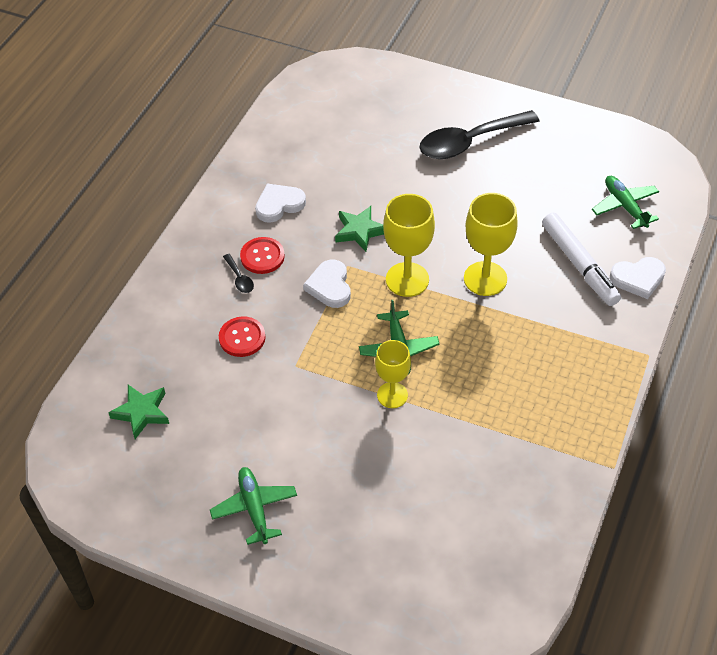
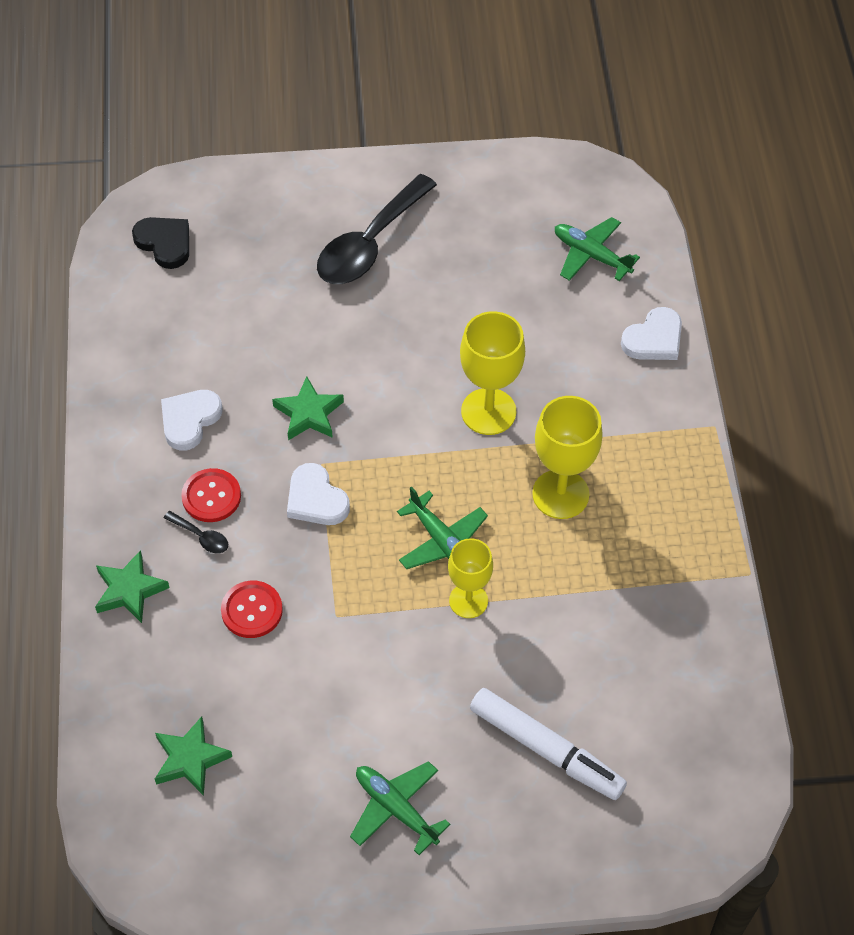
camera: 30 degrees left, 5 degrees up
yellow goblet [383,194,435,297] -> yellow goblet moved to [532,396,603,519]
white marker [542,213,621,306] -> white marker moved to [470,688,627,800]
none -> green star [95,550,169,623]
none -> black heart [132,217,189,269]

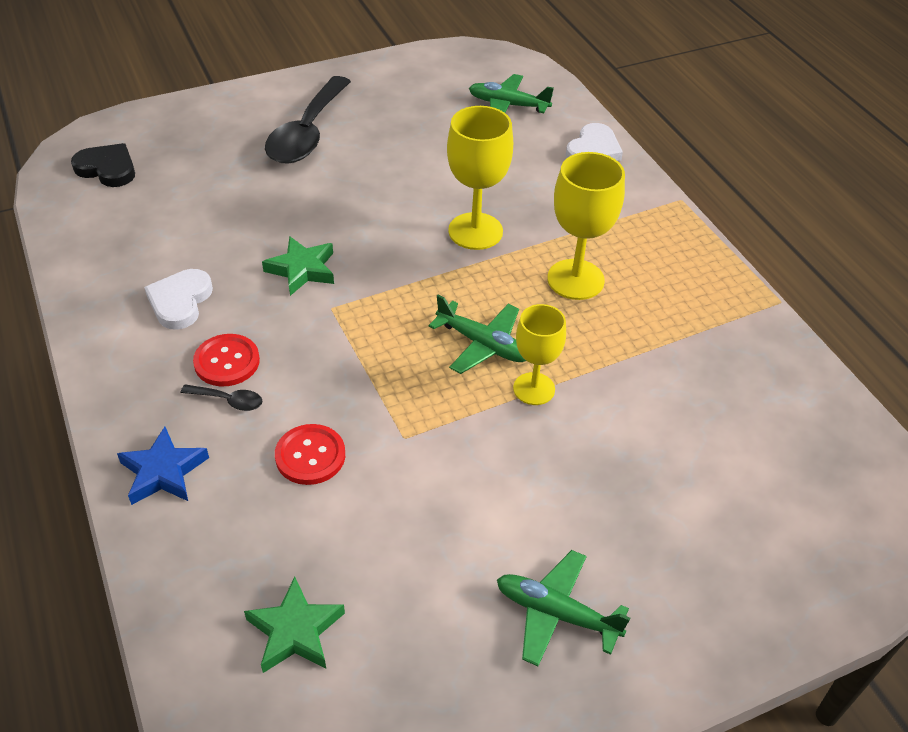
camera: 20 degrees left, 10 degrees down
green star [95,550,169,623] -> blue star [117,427,209,505]
white heart [287,463,350,525] -> none
white marker [470,688,627,800] -> none

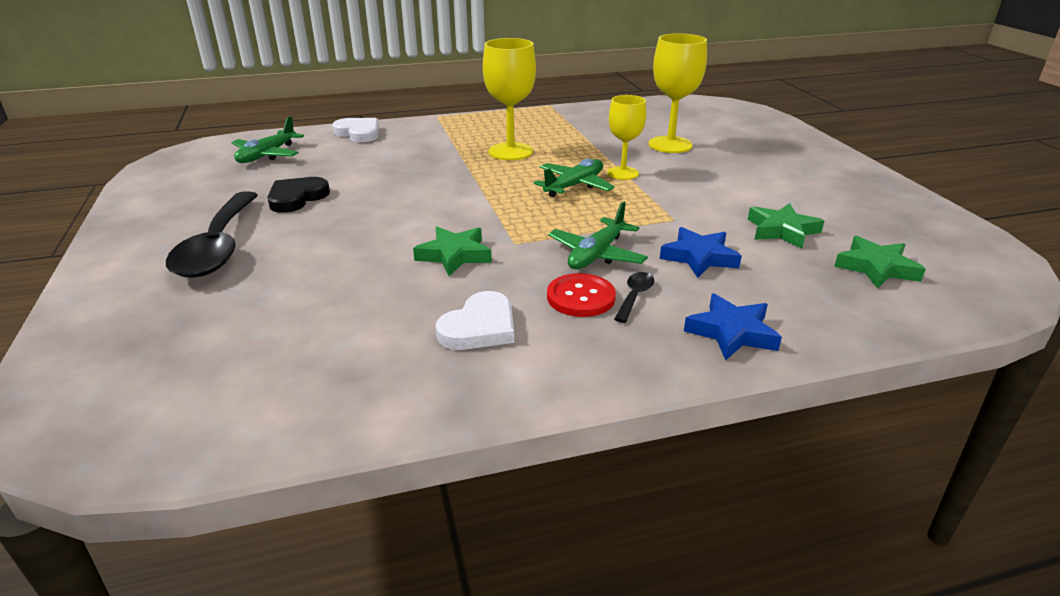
camera: 80 degrees left, 15 degrees down
black heart [71,143,135,187] -> black heart moved to [267,177,330,213]
white heart [144,269,213,330] -> white heart turned 75 degrees counterclockwise [436,291,514,350]
black spoon [265,76,351,164] -> black spoon turned 60 degrees clockwise [166,191,258,278]
red button [275,424,345,485] -> blue star [660,227,742,278]
yellow goblet [447,106,513,250] -> yellow goblet moved to [649,33,707,153]
green plane [497,550,630,666] -> green plane moved to [548,201,648,269]
none -> green star [748,203,824,249]

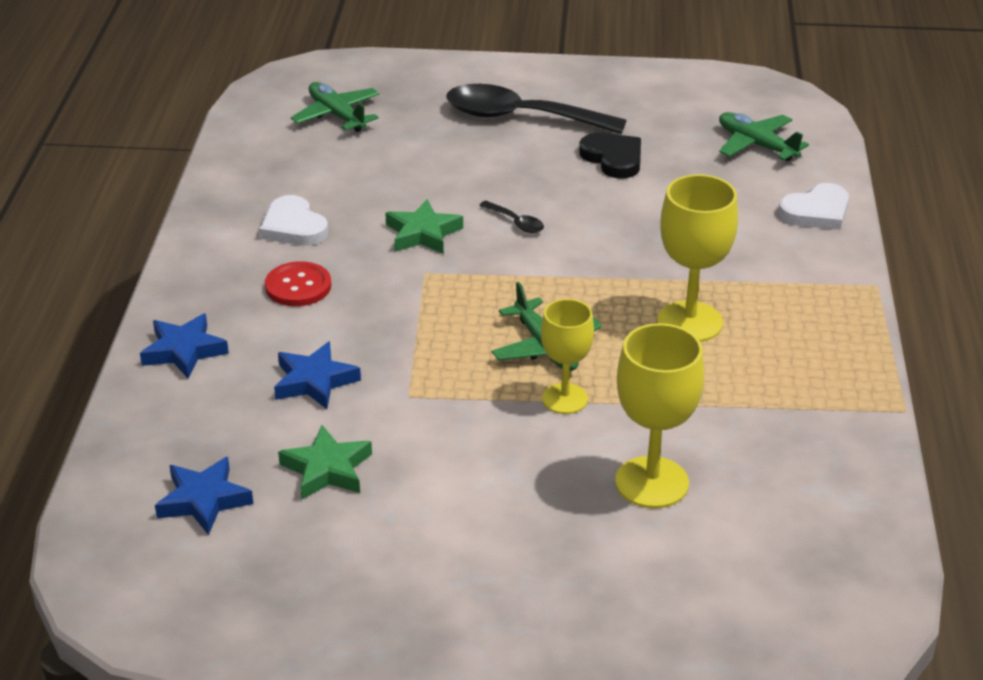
camera: 110 degrees right, 5 degrees up
green plane [548,201,648,269] -> green plane moved to [291,82,380,132]
black spoon [614,272,654,323] -> black spoon moved to [479,201,544,233]
green star [834,236,926,288] -> blue star [155,457,253,535]

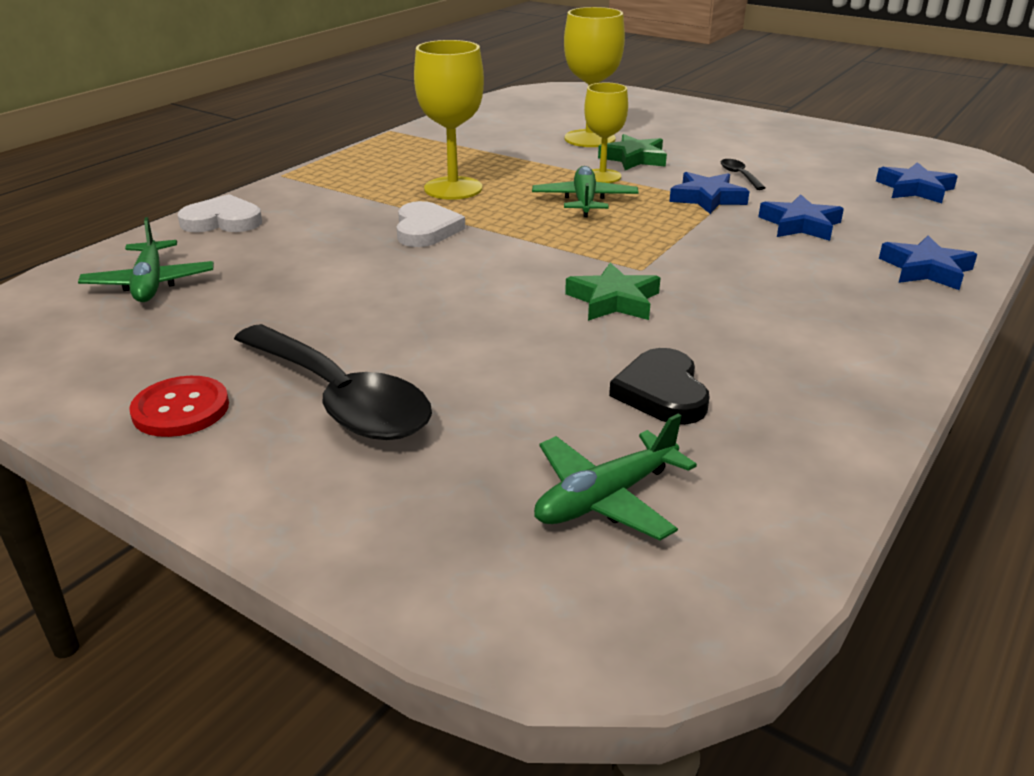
camera: 150 degrees left, 5 degrees down
white heart [260,195,328,246] -> white heart moved to [397,201,465,247]
red button [265,261,331,306] -> red button moved to [129,376,229,437]
green star [278,425,372,500] -> green star moved to [598,134,667,170]
green plane [291,82,380,132] -> green plane turned 60 degrees clockwise [534,414,697,540]
black spoon [479,201,544,233] -> black spoon moved to [721,159,765,190]
black heart [579,133,641,179] -> black heart moved to [609,348,710,425]
none -> blue star [669,172,749,214]

